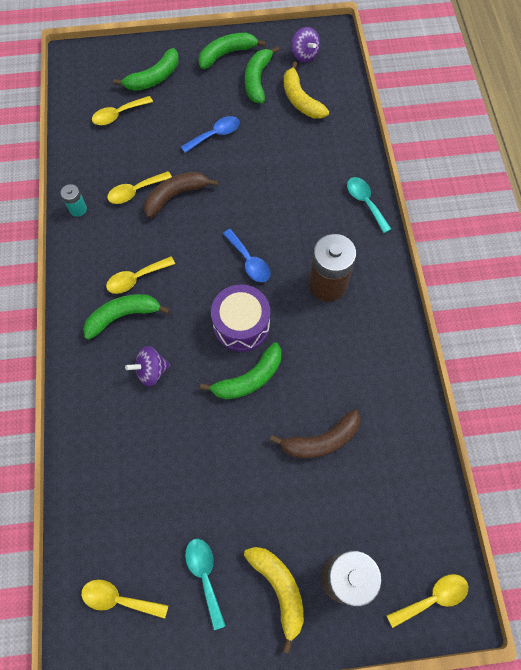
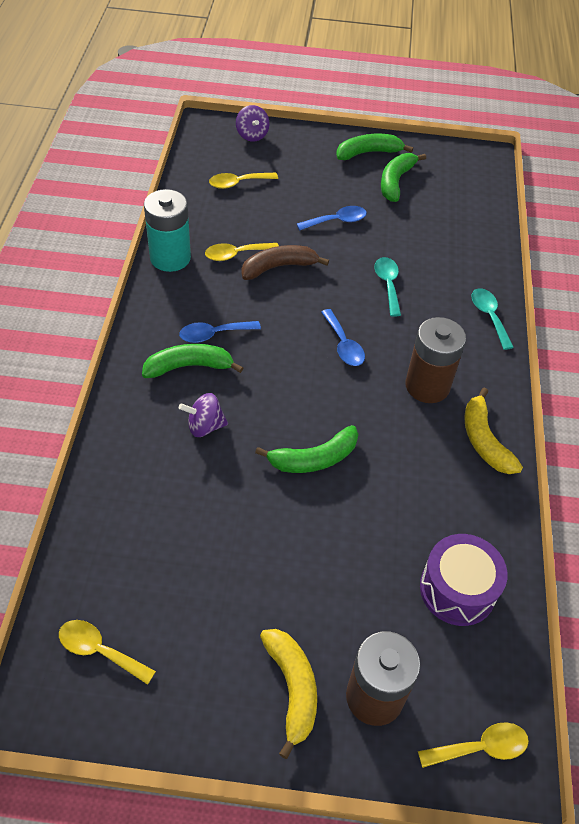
camera: 10 degrees right, 15 degrees down
turquoise battery [60,184,87,217] -> turquoise battery [144,189,191,272], size x2.08
yellow spoon [106,256,175,294] -> blue spoon [179,321,261,343]
green banana [113,48,179,91] -> none
turquoise spoon [185,539,226,630] -> turquoise spoon moved to [374,257,401,317]
purple drum [211,284,270,352] -> purple drum moved to [420,534,507,626]
brown banana [270,409,361,458] -> none
yellow banana [284,61,329,119] -> yellow banana moved to [464,388,523,474]
purple spinning top [291,27,320,62] -> purple spinning top moved to [236,105,269,142]

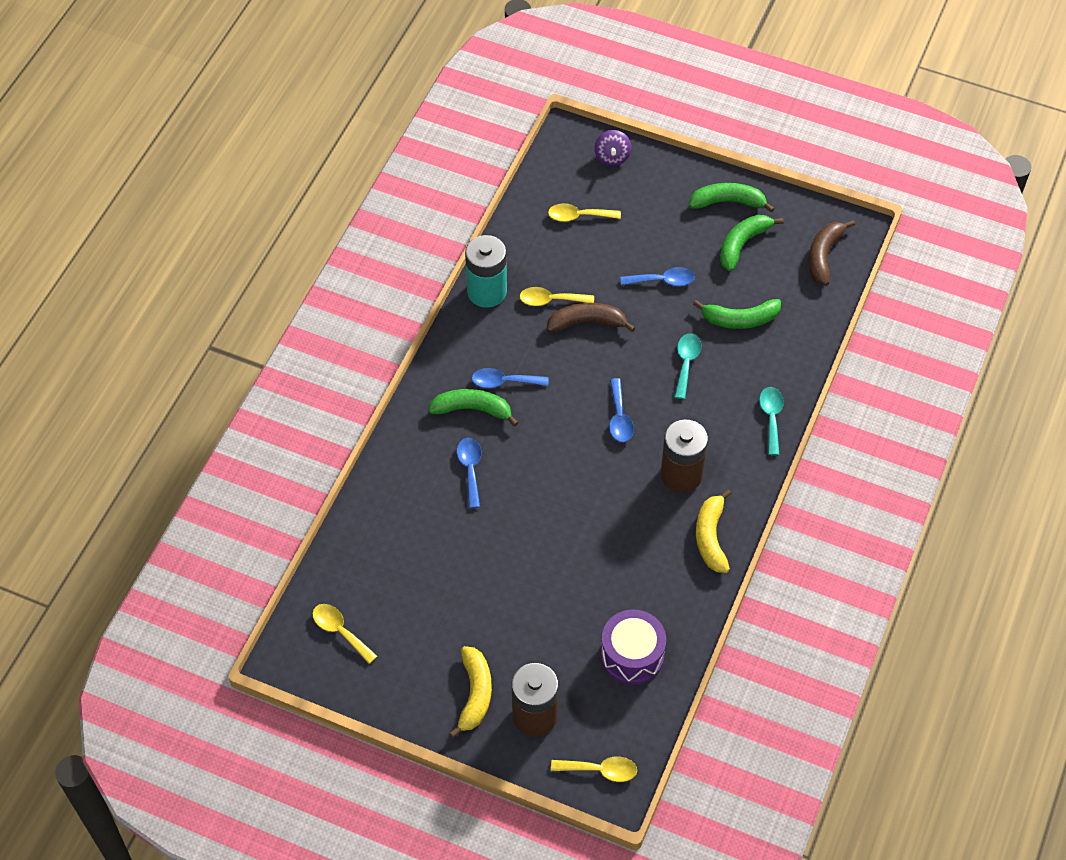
camera: 20 degrees right, 5 degrees up
purple spinning top [179,393,228,437] -> blue spoon [457,438,481,508]
green banana [255,425,358,473] -> green banana moved to [693,299,781,329]
none -> brown banana [808,220,855,285]

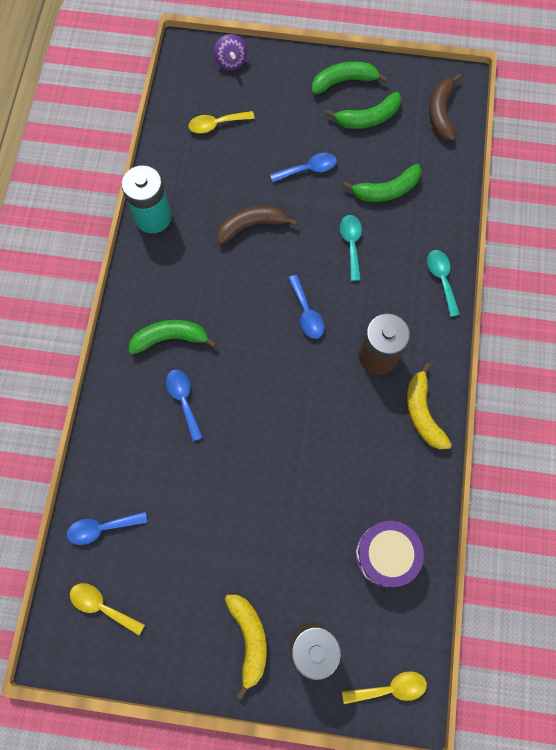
camera: 15 degrees left, 15 degrees up
blue spoon [472,368,549,388] -> blue spoon moved to [67,512,148,545]
yellow spoon [519,287,594,306] -> none
green banana [720,215,784,271] -> green banana turned 135 degrees counterclockwise [326,92,401,129]

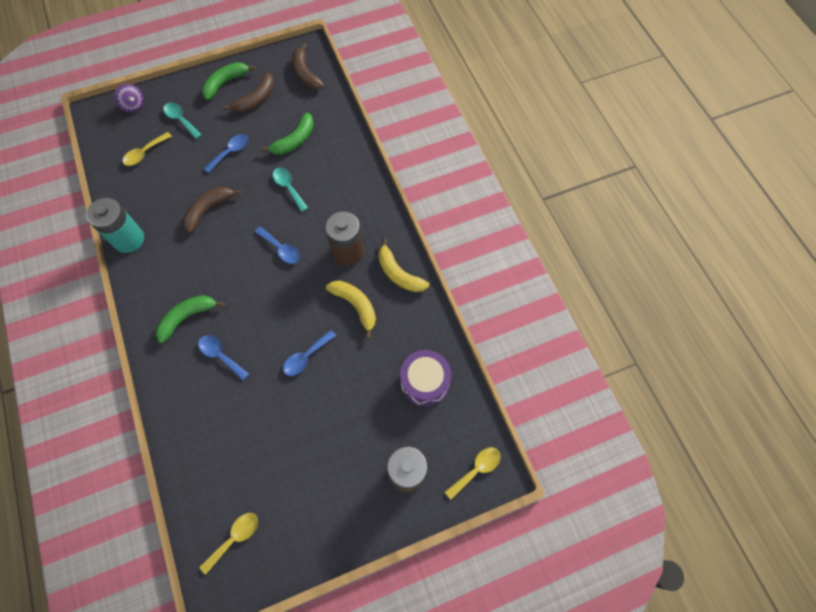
camera: 30 degrees left, 5 degrees down
blue spoon [67,512,148,545] -> blue spoon moved to [283,330,336,376]
yellow spoon [70,583,145,635] -> yellow spoon turned 135 degrees clockwise [199,513,258,575]
yellow banana [225,595,267,699] -> yellow banana moved to [326,281,376,339]
green banana [326,92,401,129] -> brown banana [223,72,274,113]
turquoise spoon [427,250,460,317] -> turquoise spoon moved to [163,102,202,139]

